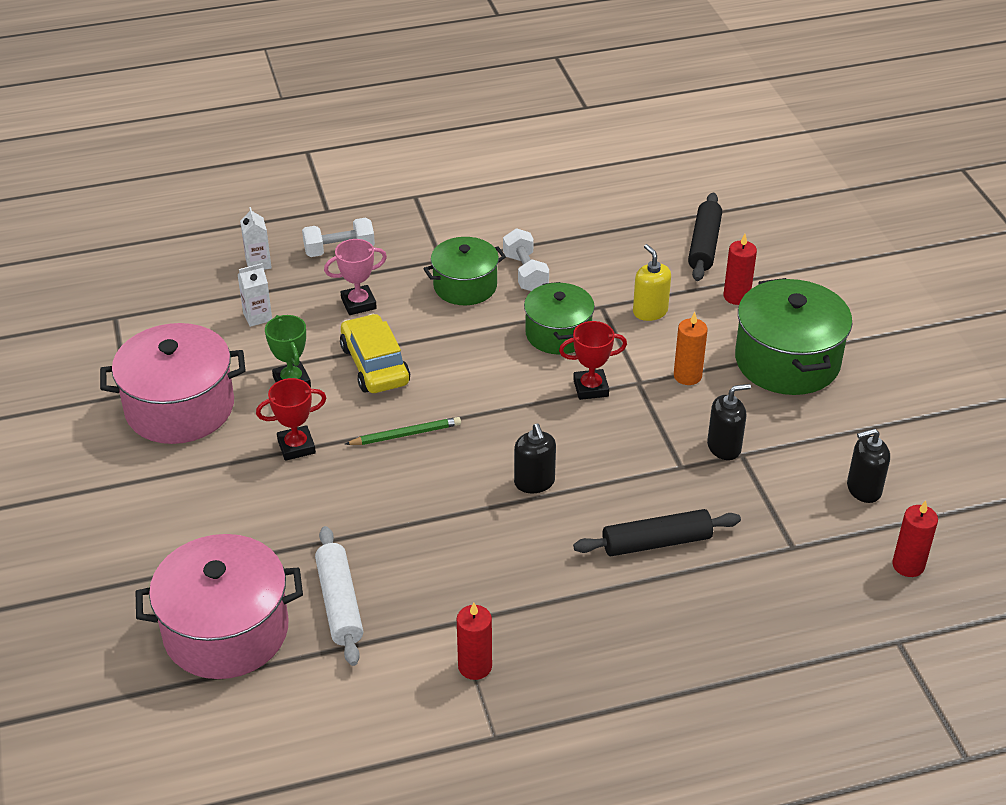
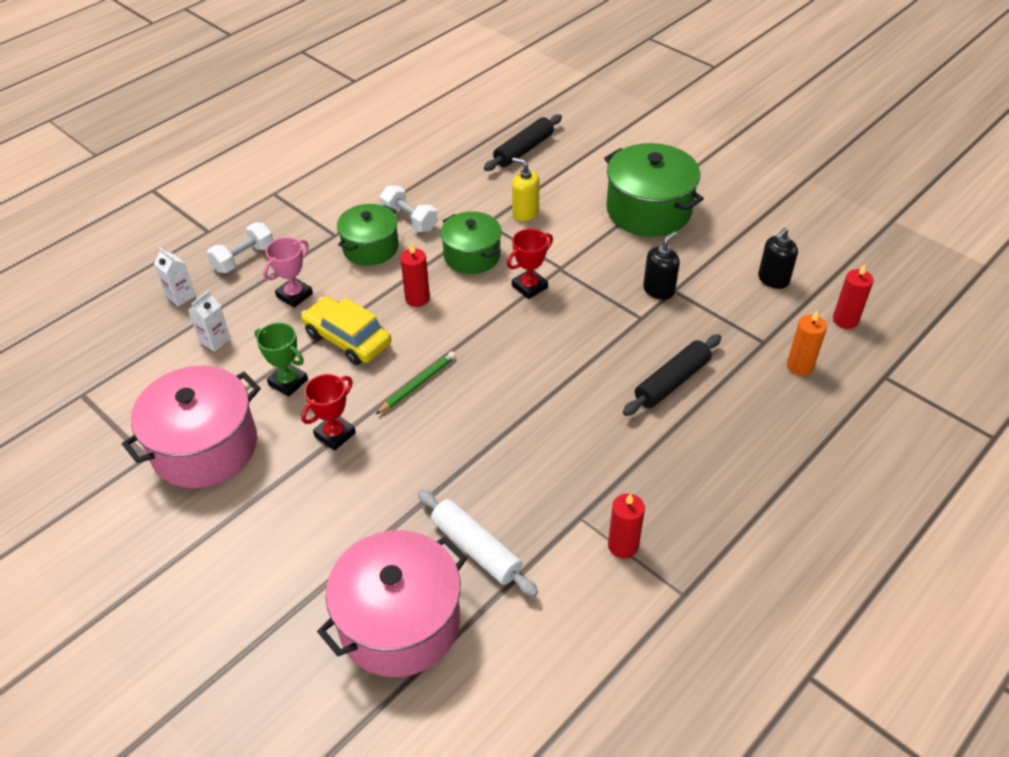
camera: 30 degrees left, 5 degrees up
black soap dispenser [514,424,556,493] -> none
orange candle [674,312,708,385] -> orange candle moved to [787,310,827,375]
black rolling pin [688,192,722,281] -> black rolling pin turned 60 degrees clockwise [484,114,562,171]
red candle [723,234,757,305] -> red candle moved to [400,242,430,307]

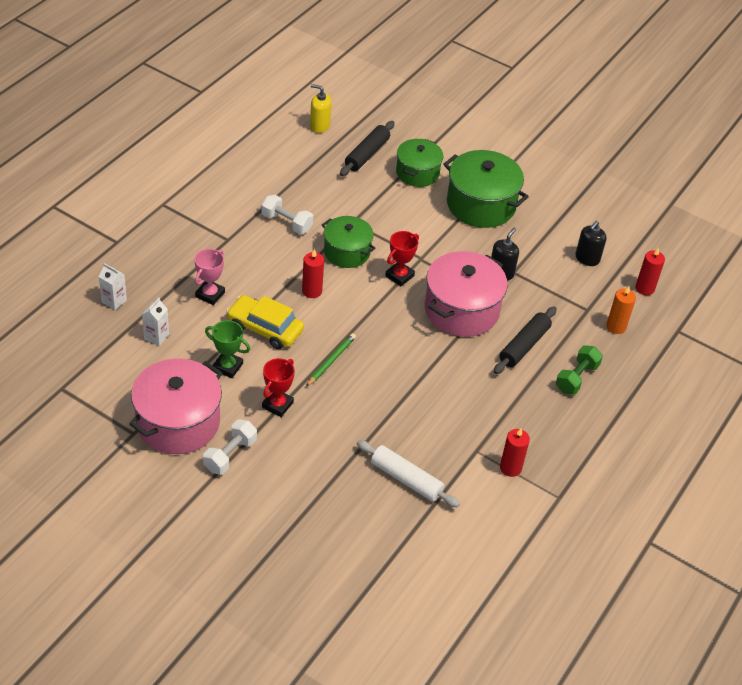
camera: 15 degrees left, 0 degrees up
white dumbbell [207,222,273,273] -> white dumbbell moved to [203,419,257,475]
pink pot [317,530,468,677] -> pink pot moved to [425,251,508,337]
green pot [337,204,399,266] -> green pot moved to [396,139,443,187]
yellow soap dispenser [512,157,540,221] -> yellow soap dispenser moved to [310,84,332,133]
none -> green dumbbell [556,345,603,395]

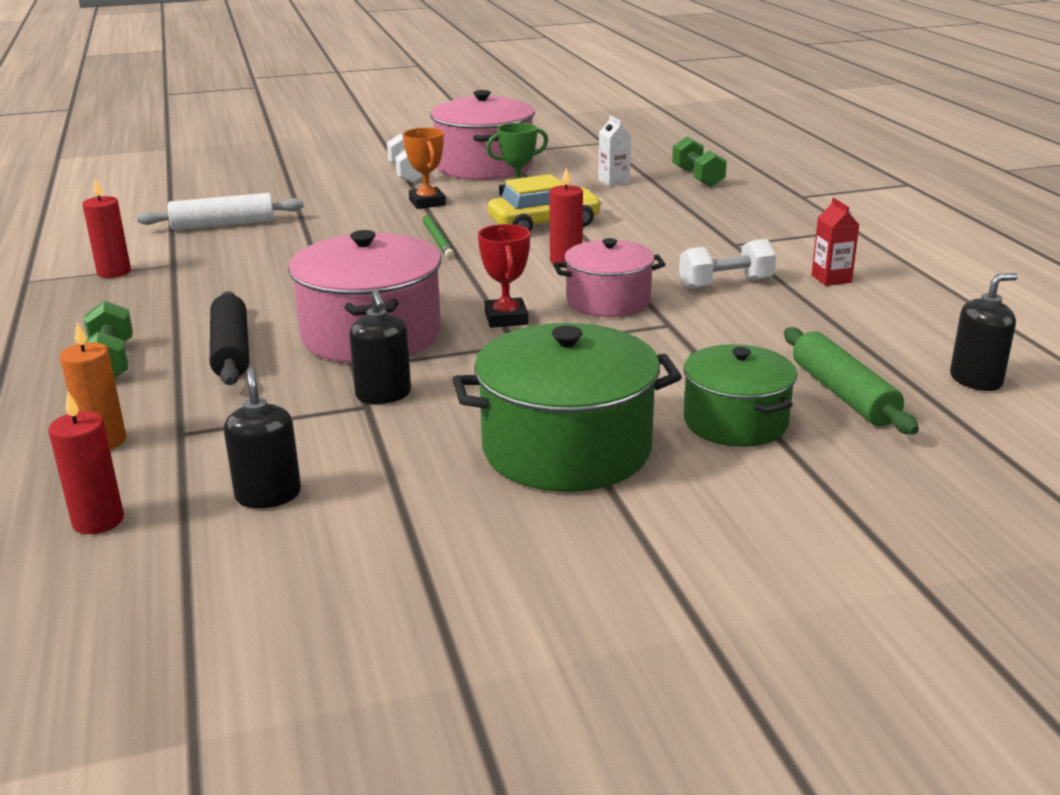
camera: 135 degrees right, 20 degrees down
white carton [99,263,127,310] -> green dumbbell [672,136,727,187]
pink trophy [195,249,225,305] -> none
red trophy [262,358,295,417] -> orange trophy [403,128,446,209]
yellow soap dispenser [310,84,332,133] -> black soap dispenser [950,273,1018,391]
green pot [322,216,375,268] -> pink pot [553,238,666,317]
black rolling pin [340,121,395,176] -> green rolling pin [784,327,919,435]
none -> red carton [812,198,860,286]

